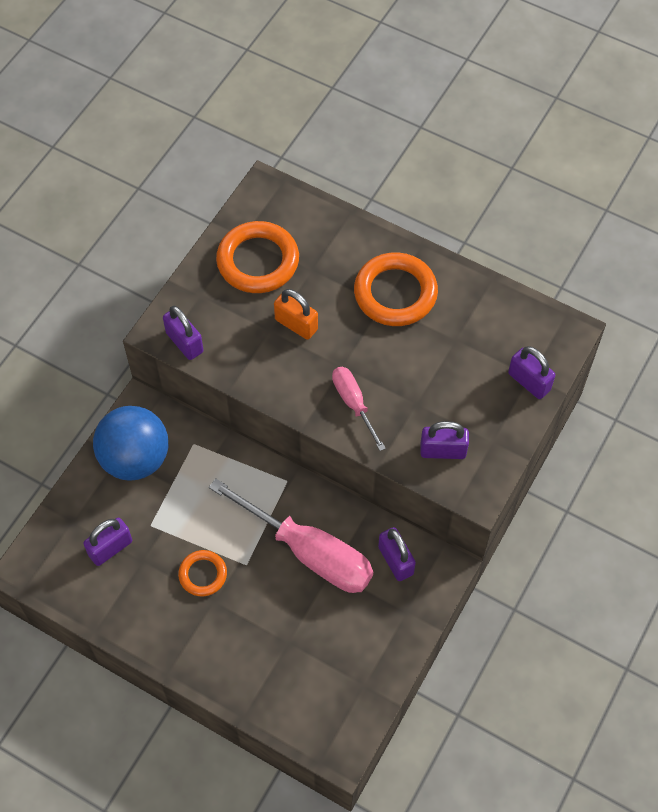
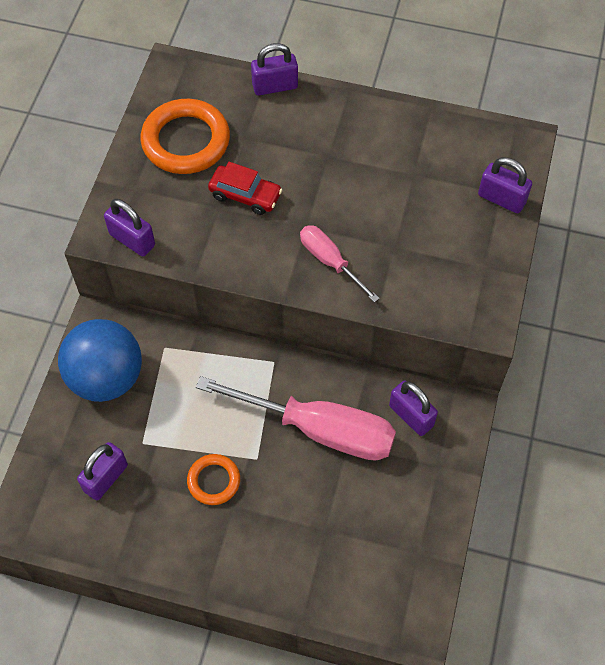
camera: 15 degrees left, 0 degrees up
orange padlock [274,289,318,340] -> red car [208,162,282,215]
orange ring [354,252,438,326] -> none
purple padlock [420,421,469,459] -> purple padlock moved to [251,43,298,95]

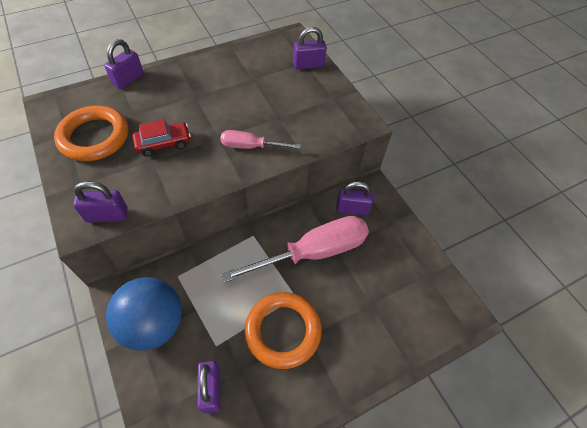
camera: 45 degrees left, 5 degrees down
orange ring [187,454,240,505] -> orange ring [245,292,322,369], size x1.80

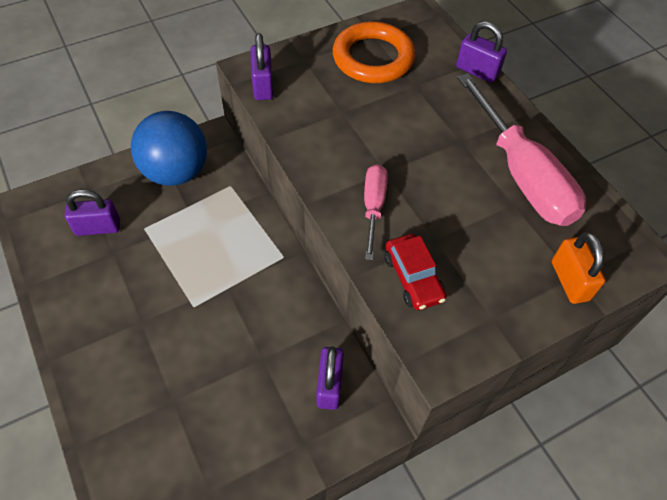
camera: 90 degrees right, 0 degrees up
red car [132,119,191,157] -> red car moved to [384,234,446,310]
pink screwdriver [221,216,369,283] -> pink screwdriver moved to [457,73,586,226]
orange ring [245,292,322,369] -> none
purple padlock [293,27,327,70] -> orange padlock [552,232,606,304]

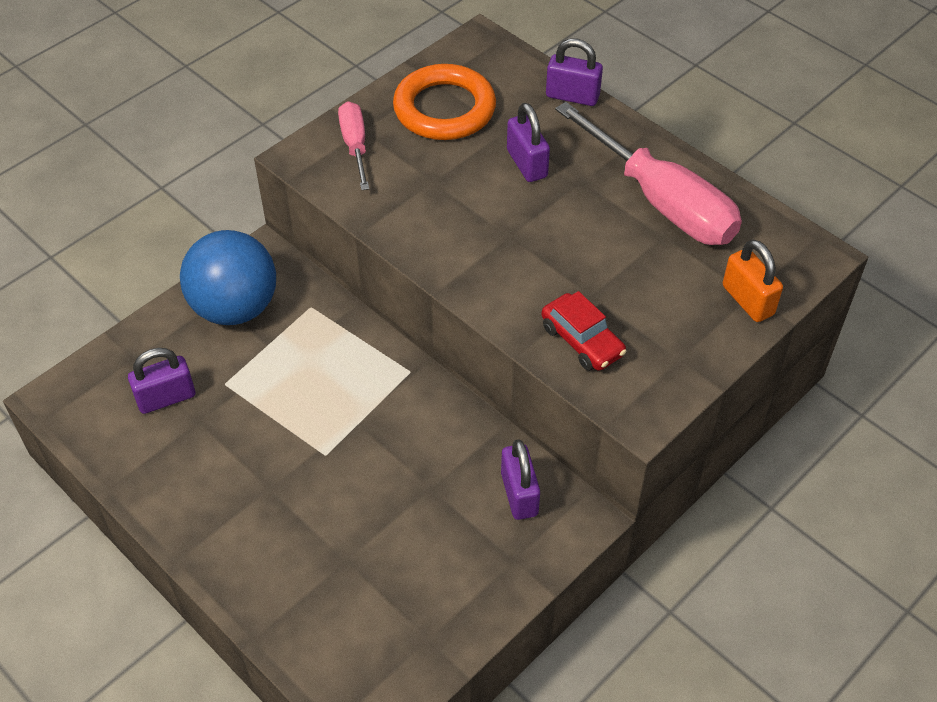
camera: 15 degrees left, 5 degrees down
purple padlock [250,33,273,100] -> purple padlock moved to [507,103,550,182]
pink screwdriver [364,164,388,260] -> pink screwdriver moved to [338,101,369,190]

